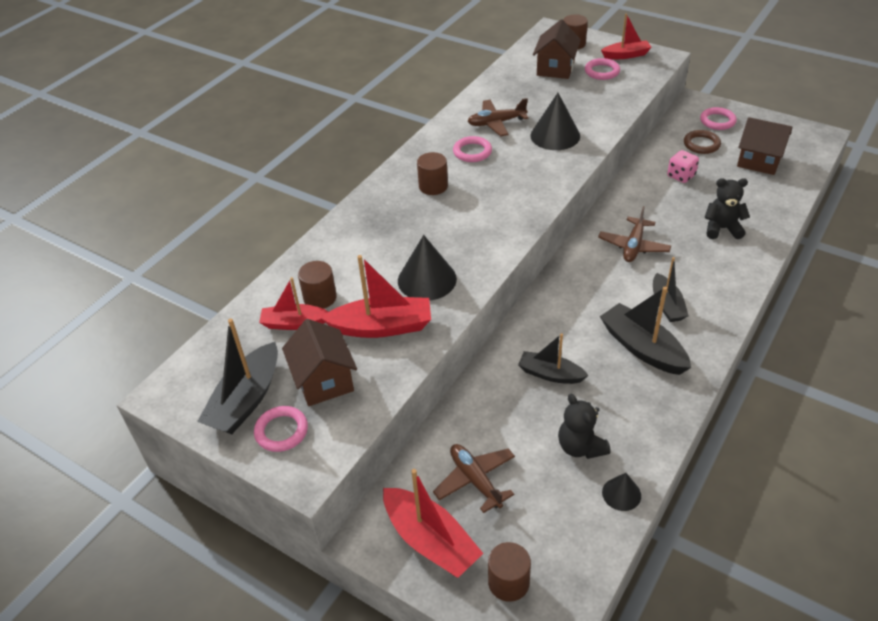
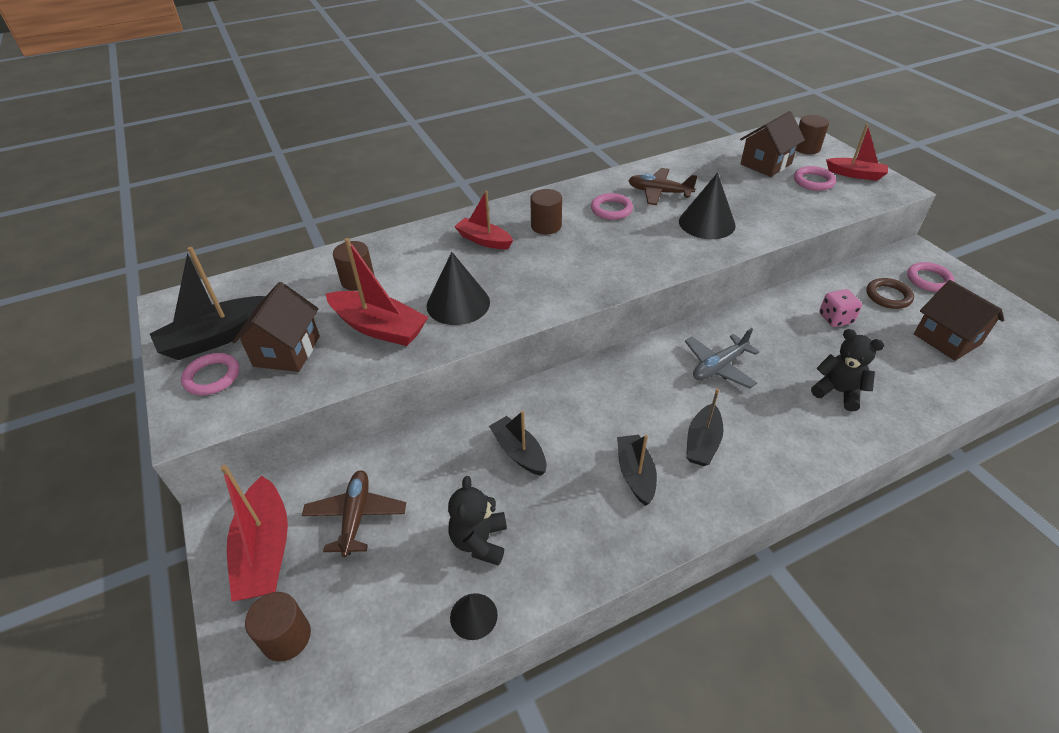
camera: 30 degrees right, 0 degrees up
red boat [259,277,328,330] -> red boat moved to [454,191,513,249]
brown plane [598,206,671,262] -> grey plane [685,328,760,389]
black boat [600,287,691,375] -> black boat [617,435,657,506], size x0.65

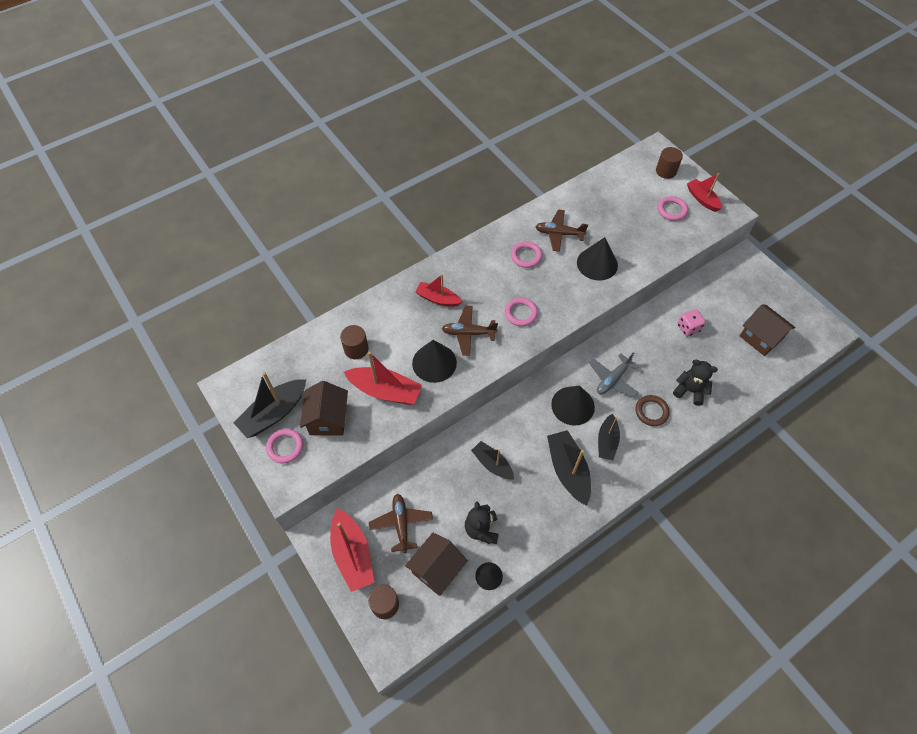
camera: 10 degrees left, 15 degrees up
brown cylinder [530,189,562,234] -> none
black boat [617,435,657,506] -> black boat [547,430,591,506], size x1.53
brown house [740,111,805,177] -> brown house moved to [405,533,468,595]
red boat [826,124,888,181] -> red boat turned 135 degrees counterclockwise [687,173,722,212]
brown ring [866,278,914,309] -> brown ring moved to [635,395,670,426]
pink ring [907,262,955,292] -> pink ring moved to [505,298,538,326]
none -> brown plane [442,306,498,356]
none -> black cone [551,386,595,426]

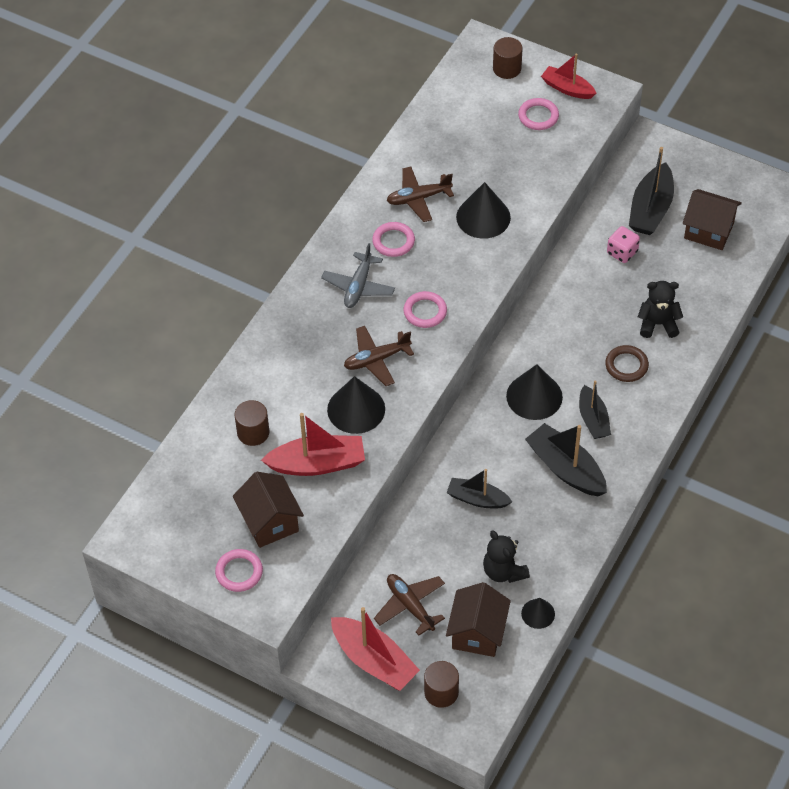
camera: 25 degrees left, 5 degrees down
black boat [234,372,306,438] -> black boat moved to [629,147,674,235]
red boat [415,274,462,307] -> none
grey plane [589,352,639,398] -> grey plane moved to [321,243,395,308]

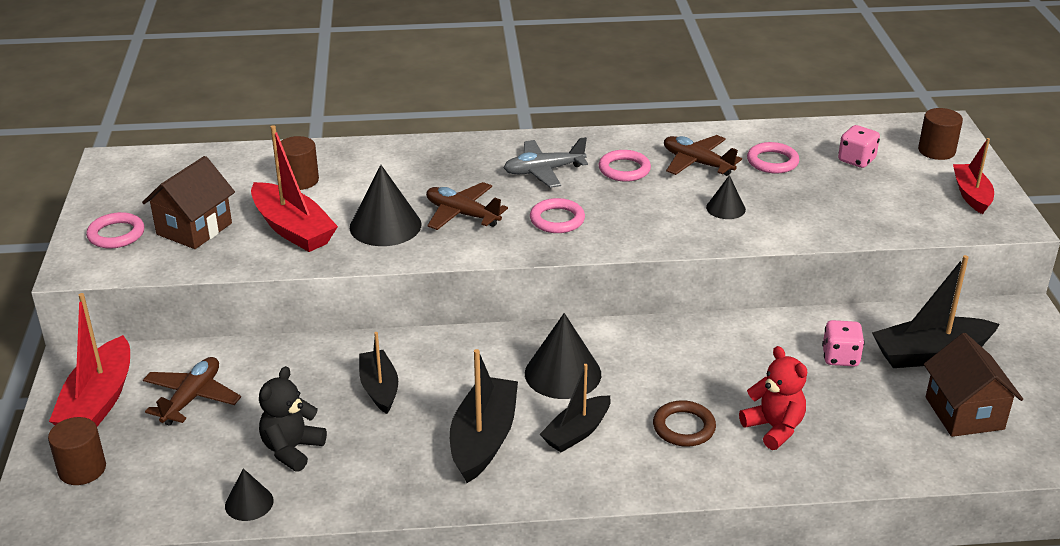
camera: 55 degrees right, 20 degrees down
brown house [446,582,511,657] -> none
black cone [456,182,511,239] -> black cone [706,175,746,219], size x0.56
pink ring [518,98,559,130] -> pink ring moved to [747,142,799,174]
black teddy bear [638,281,683,338] -> red teddy bear [739,346,807,450]
none -> pink dice [838,125,880,168]

